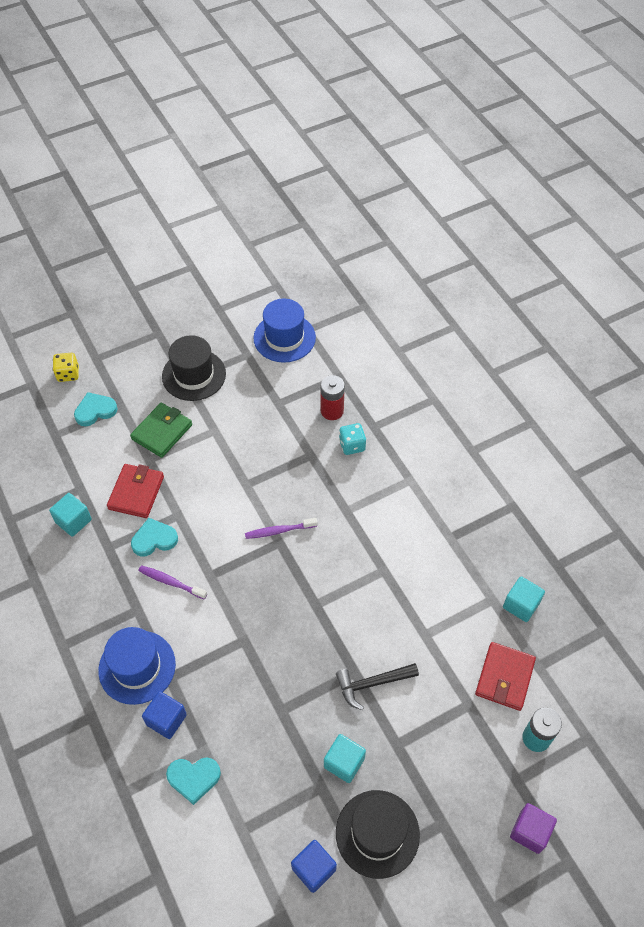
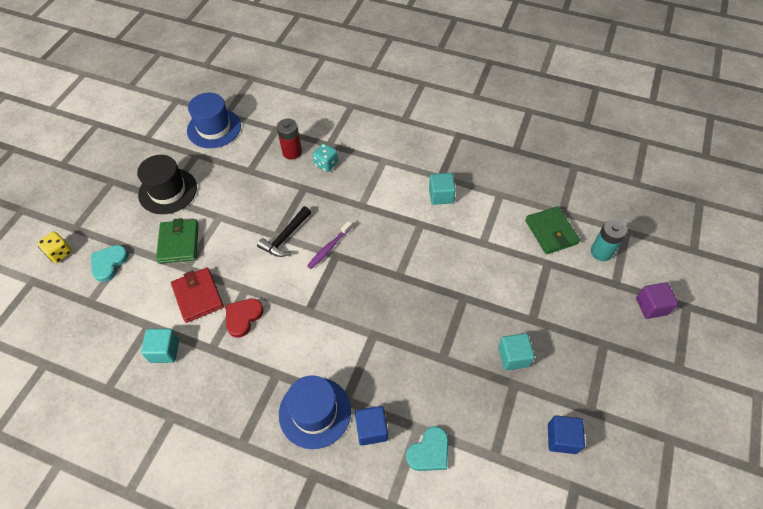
camera: 40 degrees left, 0 degrees up
turquoise heart [131,518,178,557] -> red heart [226,298,263,338]
purple toothbrush [139,565,207,599] -> none
black hammer [336,663,419,710] -> black hammer moved to [257,206,311,257]
black hat [336,790,420,879] -> none
red wallet [475,642,536,711] -> green wallet [525,206,580,254]
turquoise cube [503,576,545,622] -> turquoise cube moved to [429,173,456,205]

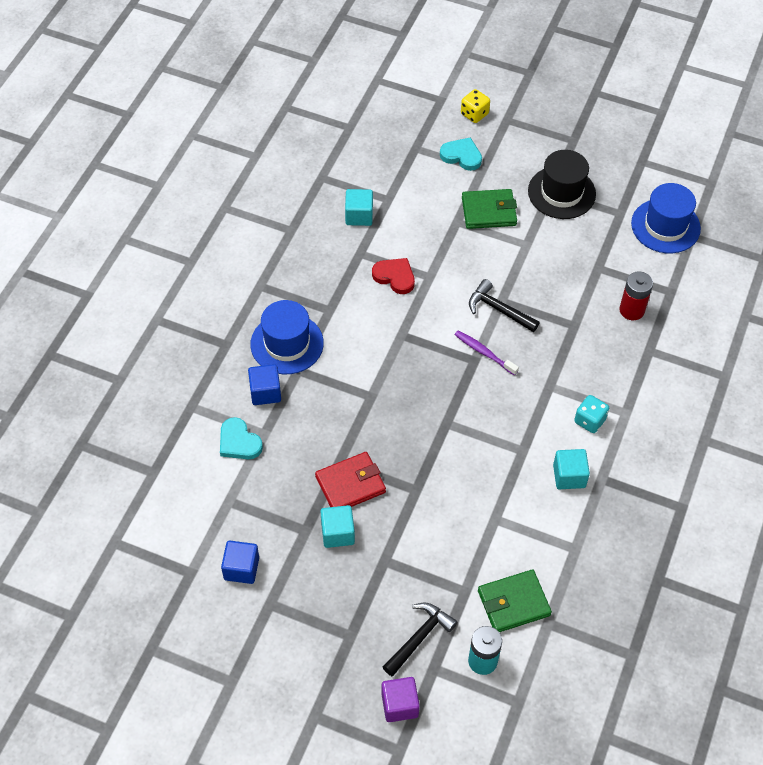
camera: 90 degrees right, 0 degrees up
red wallet [171,267,224,323] -> red wallet moved to [315,452,386,507]
turquoise dice [313,143,338,172] -> turquoise dice moved to [574,395,609,433]
none -> black hammer [383,603,457,676]

